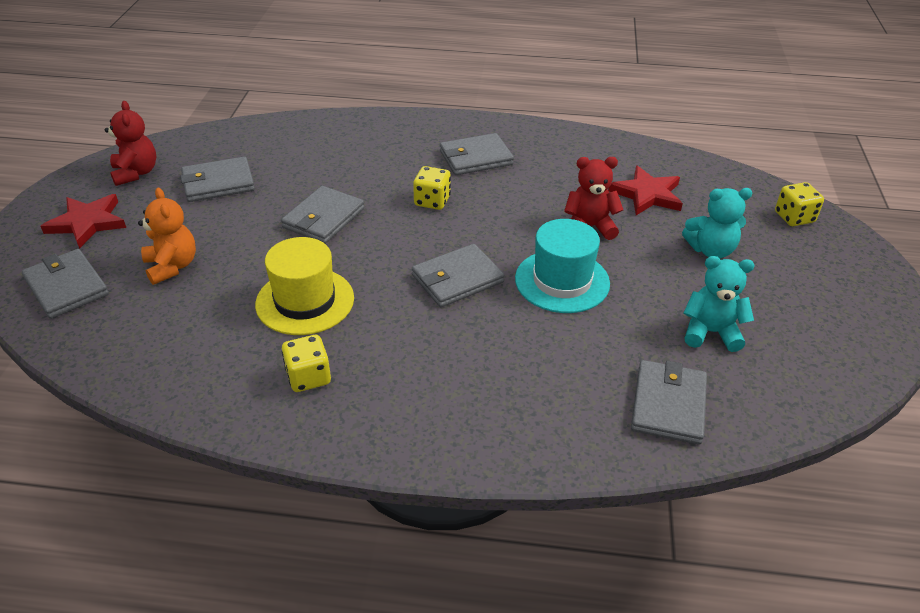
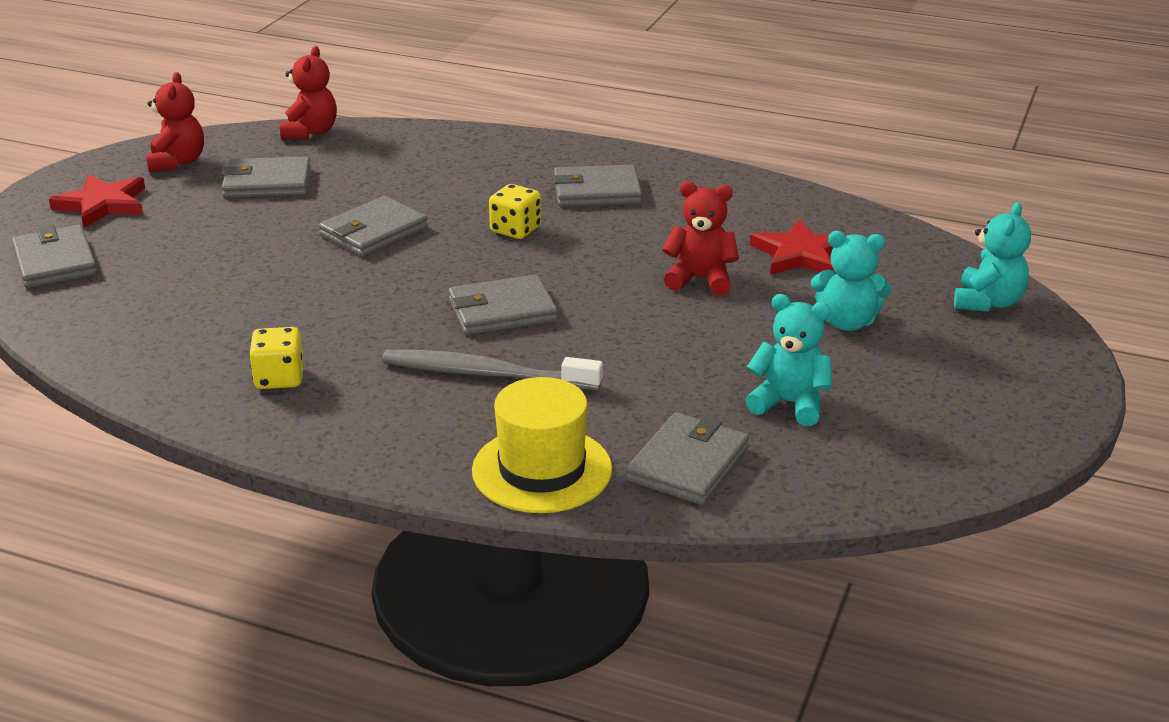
camera: 15 degrees right, 10 degrees down
orange teddy bear [138,188,196,285] -> none
yellow hat [255,237,354,335] -> yellow hat moved to [472,377,612,513]
turquoise hat [515,219,610,313] -> none
yellow dice [775,182,824,226] -> turquoise teddy bear [954,202,1031,312]
none -> red teddy bear [280,46,337,140]
none -> grey toothbrush [382,350,603,390]

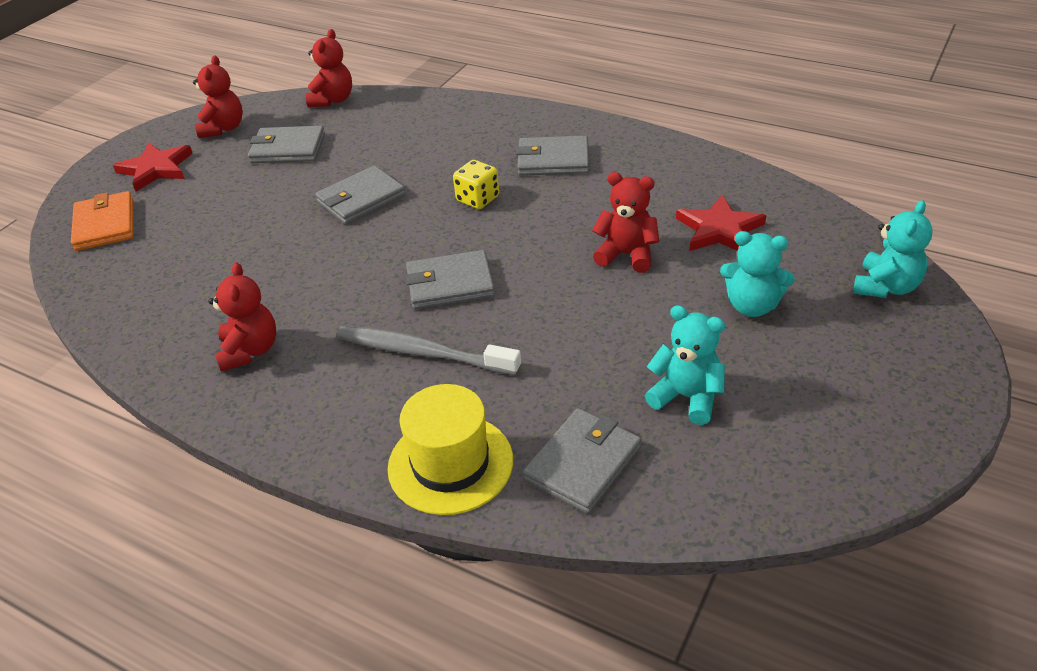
camera: 10 degrees right, 10 degrees up
grey wallet [12,225,97,288] -> orange wallet [71,191,134,251]
yellow dice [249,327,304,389] -> red teddy bear [209,262,276,372]

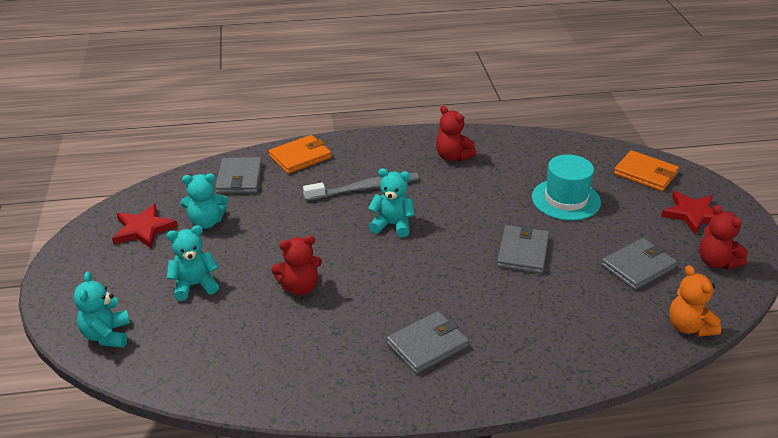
camera: 140 degrees right, 5 degrees down
red teddy bear [306,29,352,107] -> orange teddy bear [669,265,721,337]
yellow hat [388,384,513,515] -> orange wallet [269,135,332,174]
grey wallet [405,250,495,310] -> turquoise teddy bear [368,168,415,237]
yellow dice [453,160,499,209] -> none
red star [676,195,767,251] -> red star moved to [112,204,178,249]
none -> turquoise hat [532,154,601,221]

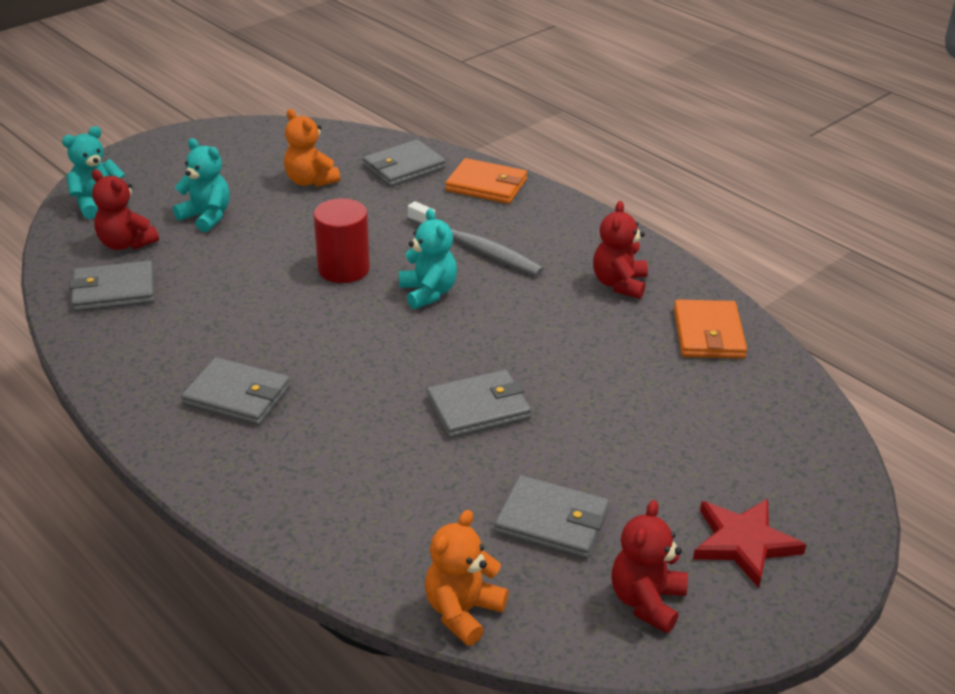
camera: 55 degrees right, 0 degrees up
red star [112,204,178,249] -> none
turquoise teddy bear [180,173,228,229] -> orange teddy bear [284,109,340,187]
red teddy bear [271,235,322,295] -> red teddy bear moved to [92,169,159,250]
turquoise hat [532,154,601,221] -> none
orange wallet [614,150,679,191] -> orange wallet moved to [674,299,747,358]
none -> grey wallet [69,261,154,312]
none -> red cylinder [313,198,370,283]

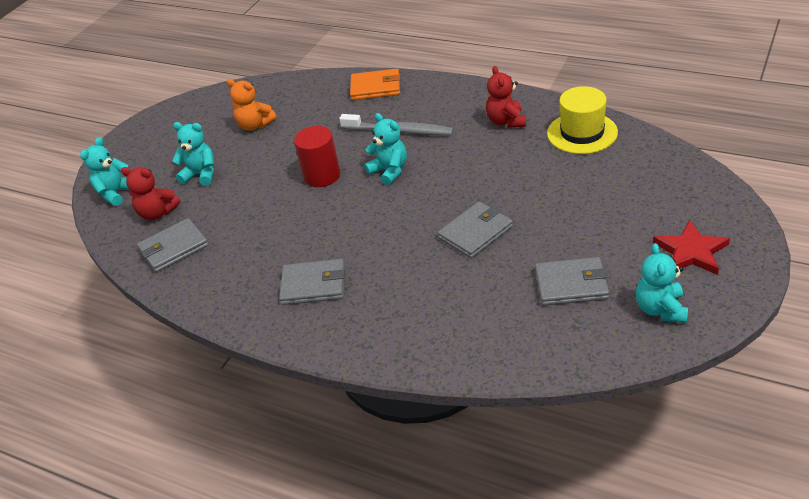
camera: 15 degrees left, 5 degrees up
grey wallet [362,140,446,187] -> none
orange teddy bear [425,510,508,646] -> none
red teddy bear [611,500,688,633] -> turquoise teddy bear [636,243,688,323]
orange wallet [674,299,747,358] -> yellow hat [547,86,618,154]

